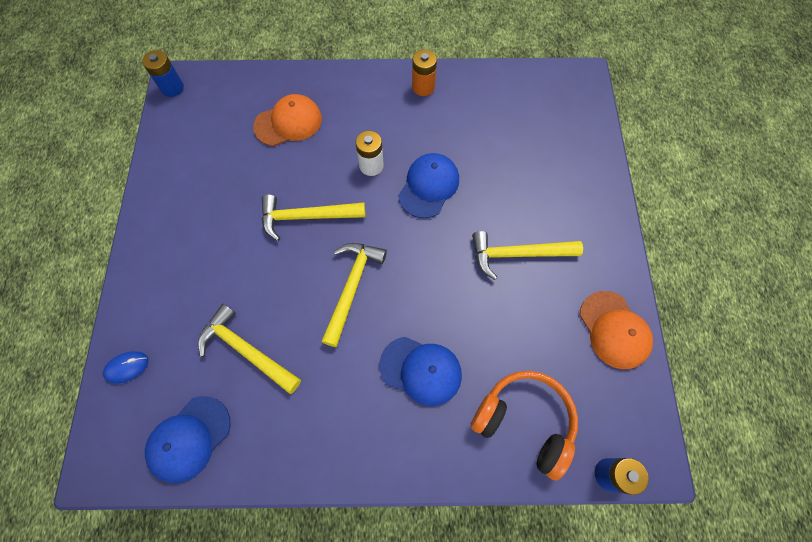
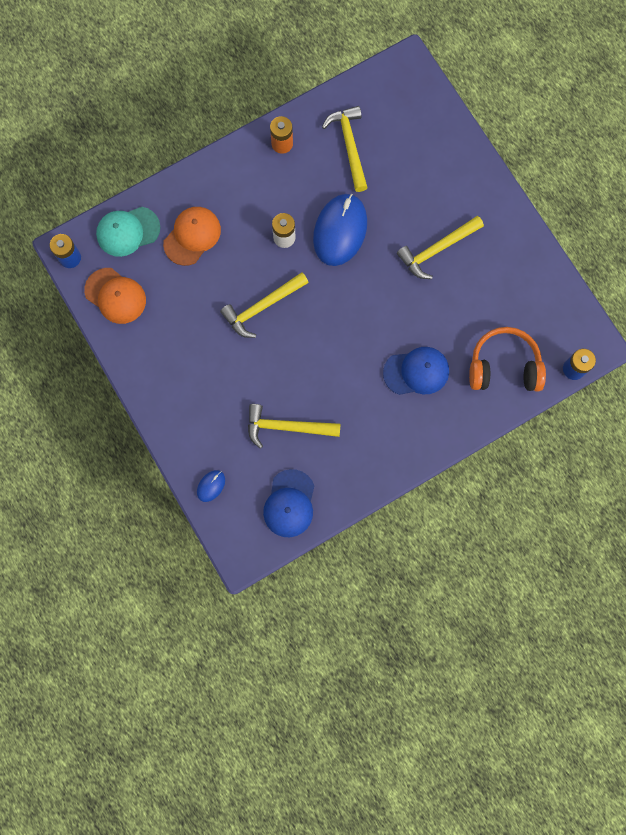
camera: 30 degrees left, 10 degrees up
yellow hammer [321,243,387,347] -> yellow hammer moved to [322,106,368,192]
blue cap [398,153,459,218] -> blue mouse [313,194,367,266]
orange cap [580,291,653,369] -> orange cap moved to [84,268,146,324]
none -> turquoise cap [96,207,160,257]

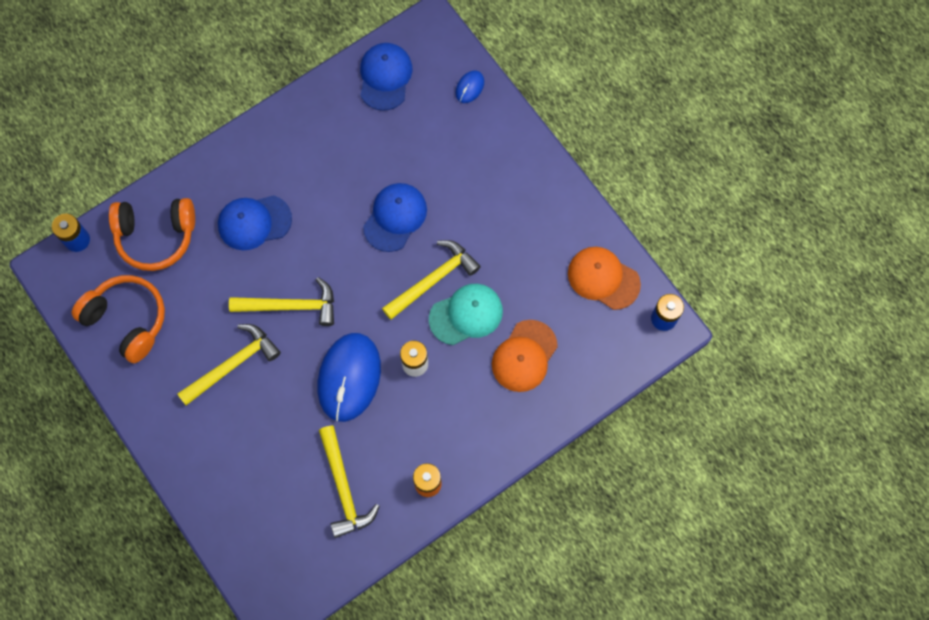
camera: 175 degrees right, 5 degrees down
turquoise cap [96,207,160,257] -> turquoise cap moved to [429,284,503,345]
yellow hammer [248,404,341,449] -> yellow hammer moved to [229,277,334,326]
none -> orange headphones [72,275,165,363]
none -> blue cap [363,183,427,252]

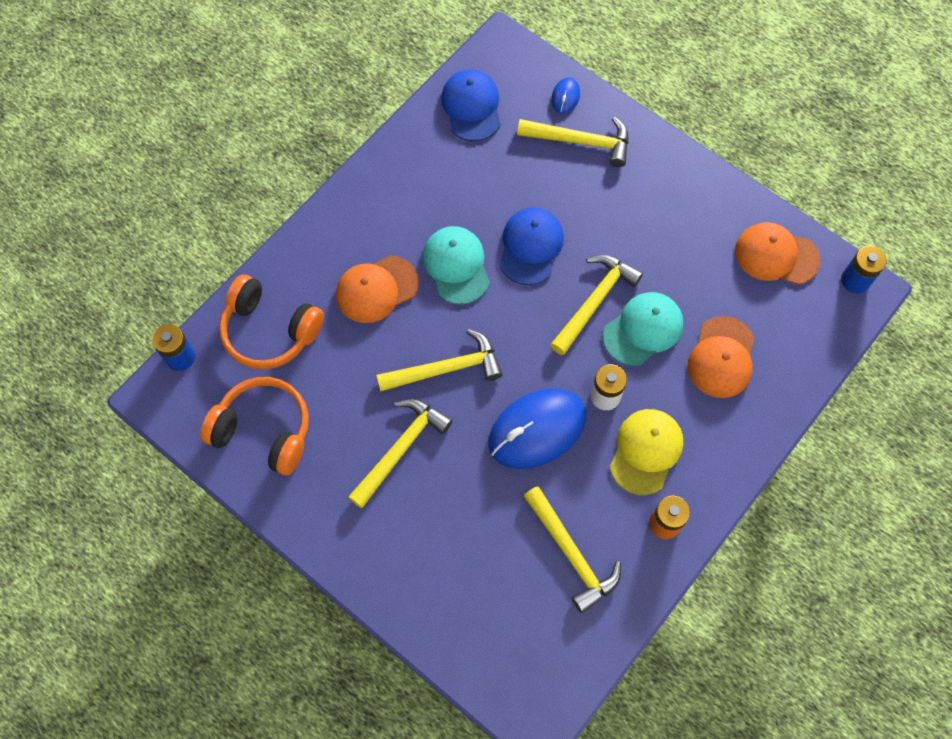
camera: 15 degrees left, 5 degrees down
orange headphones [109,198,195,271] -> orange headphones turned 45 degrees clockwise [219,274,324,369]
blue cap [218,195,292,251] -> orange cap [336,256,419,323]
blue mouse [317,333,381,422] -> blue mouse turned 60 degrees clockwise [489,388,586,469]
none -> turquoise cap [423,226,490,305]
none -> yellow hammer [517,117,629,167]
none -> yellow cap [610,409,683,495]

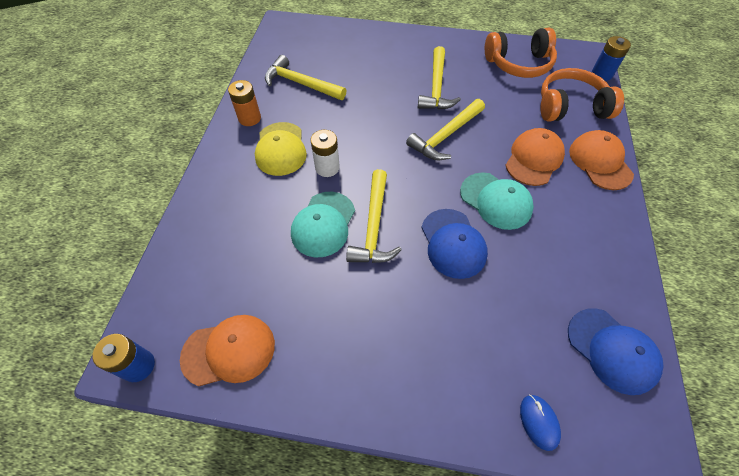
camera: 150 degrees right, 10 degrees down
blue mouse [489,388,586,469] -> none
yellow hammer [517,117,629,167] -> none
orange cap [688,316,754,398] -> orange cap moved to [569,130,634,190]

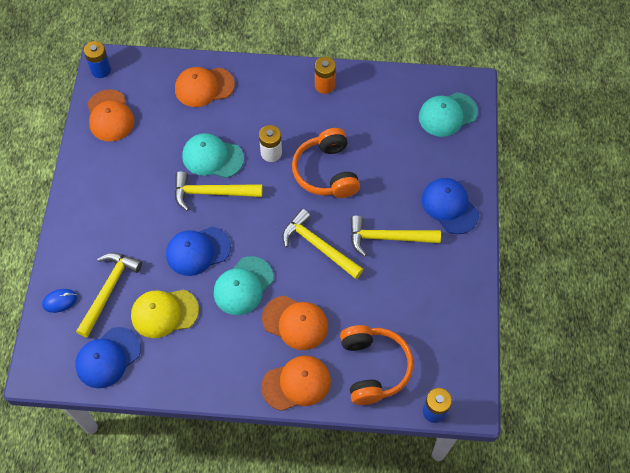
camera: 85 degrees right, 5 degrees up
yellow cap [255,122,307,176] -> yellow cap moved to [131,289,199,338]
yellow hammer [265,55,346,100] -> yellow hammer moved to [76,253,142,338]
orange headphones [485,28,557,78] -> orange headphones moved to [292,128,360,198]
none -> orange cap [175,67,235,107]
none -> turquoise cap [419,92,478,137]
none -> blue cap [422,178,479,234]

